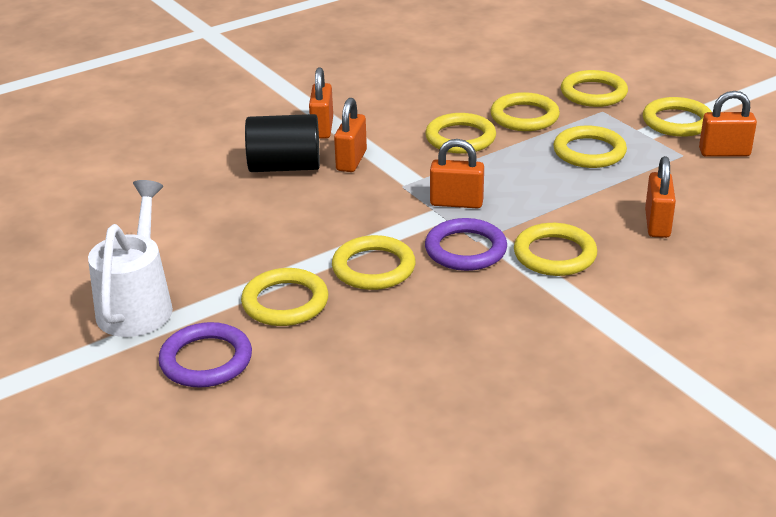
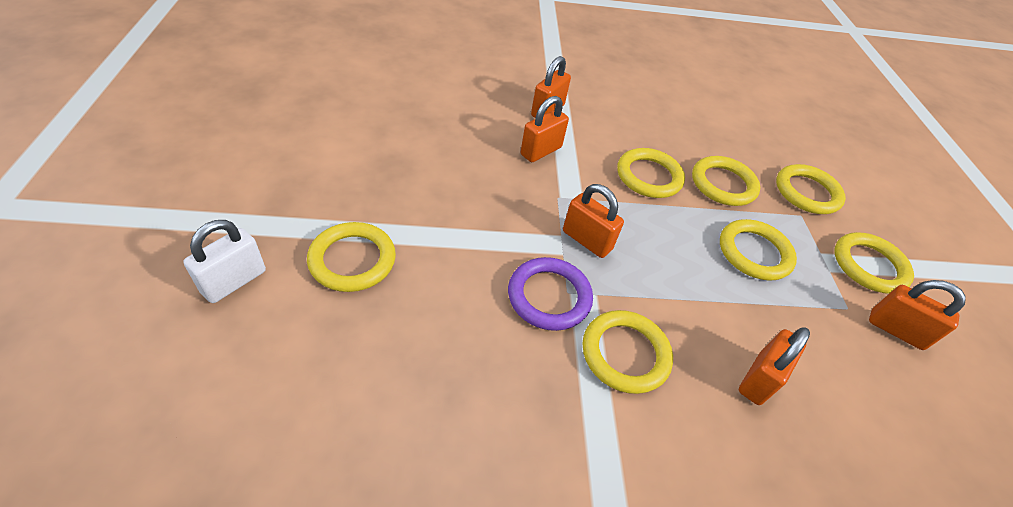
camera: 25 degrees right, 15 degrees up
white watering can [88,180,173,337] -> none
purple ring [158,322,252,388] -> white padlock [183,220,266,303]
black cylinder [245,114,320,172] -> none
yellow ring [332,235,416,290] -> none

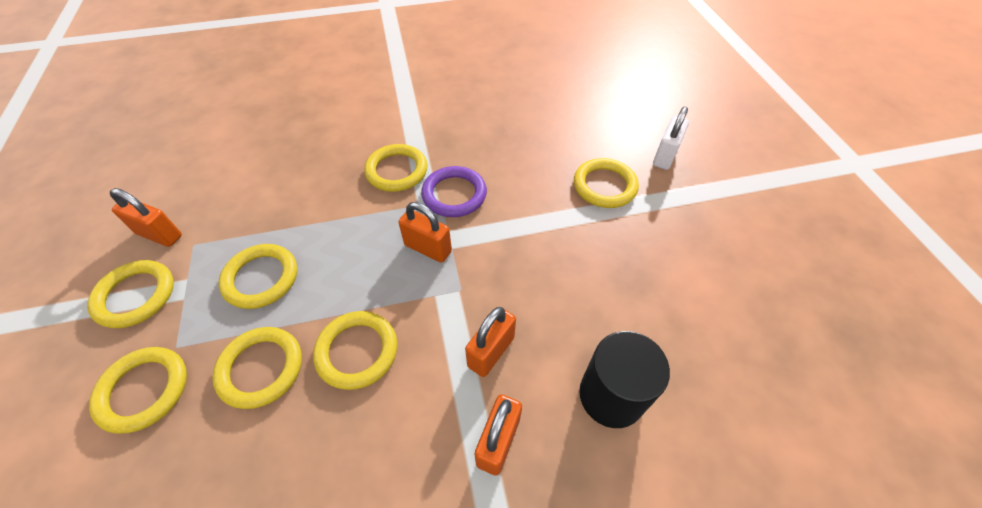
camera: 175 degrees right, 5 degrees up
orange padlock [739,327,810,405] -> none
none -> black cylinder [579,331,670,428]

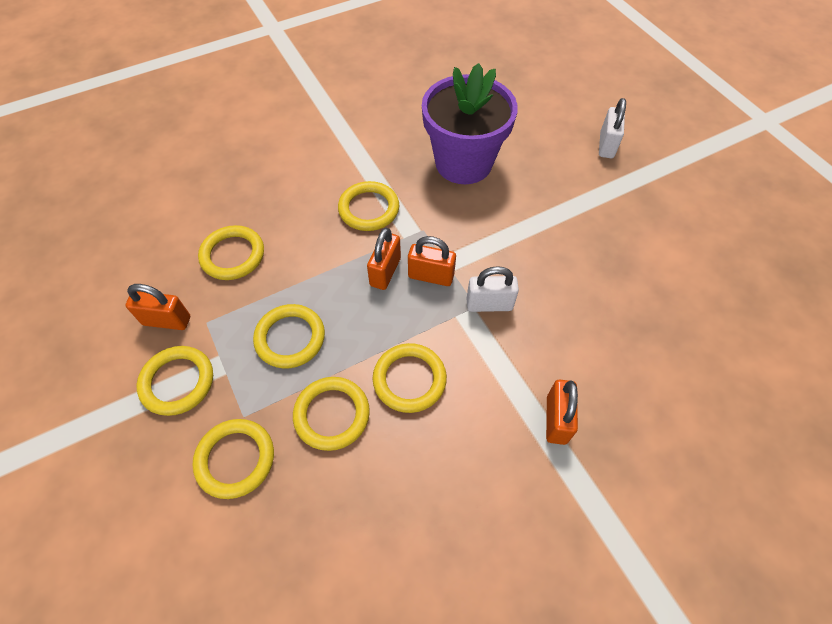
camera: 15 degrees left, 5 degrees up
purple ring [421,166,487,217] -> none
orange padlock [465,307,516,377] -> orange padlock moved to [367,228,401,290]
yellow ring [574,158,639,208] -> yellow ring moved to [198,225,264,280]
black cylinder [579,331,670,428] -> none
none -> purple flower pot [422,63,518,184]
none -> white padlock [467,266,519,312]

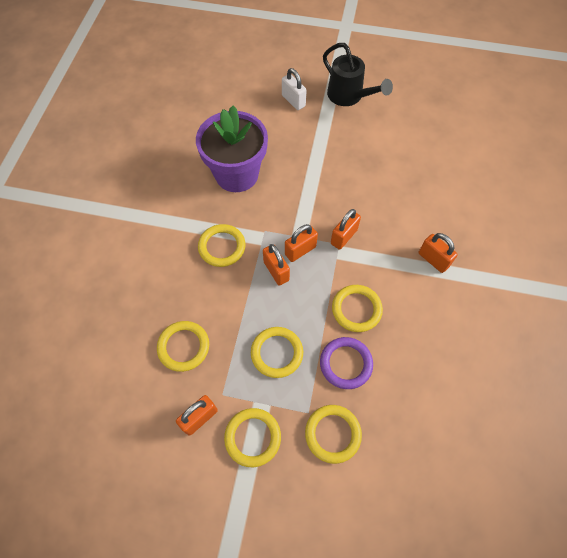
camera: 50 degrees left, 5 degrees up
yellow ring [293,377,370,451] -> purple ring [320,337,373,389]
white padlock [467,266,519,312] -> orange padlock [331,209,361,250]
none -> black watering can [323,43,393,106]

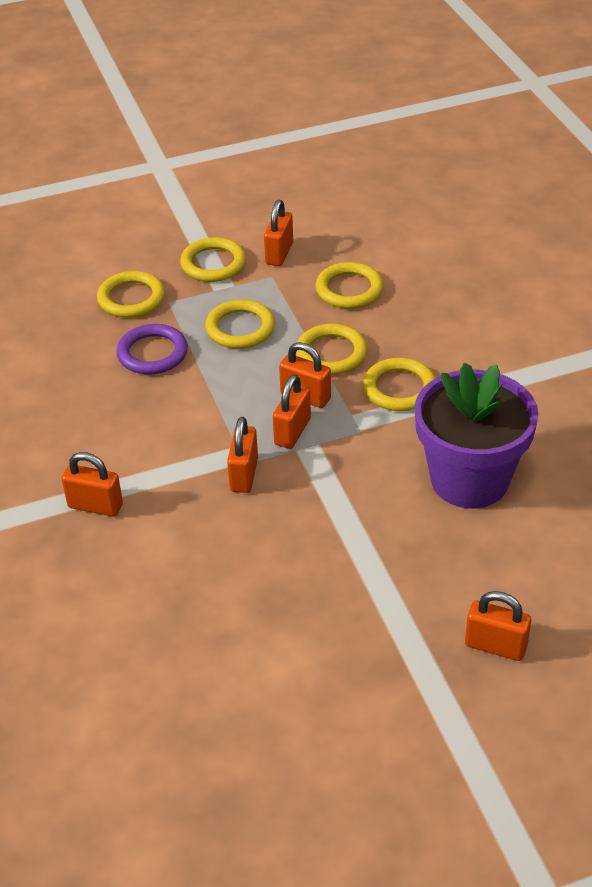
camera: 150 degrees right, 20 degrees down
white padlock [282,68,307,110] -> orange padlock [465,591,531,661]
black watering can [323,43,393,106] -> none
yellow ring [332,285,383,332] -> yellow ring moved to [296,324,367,375]

